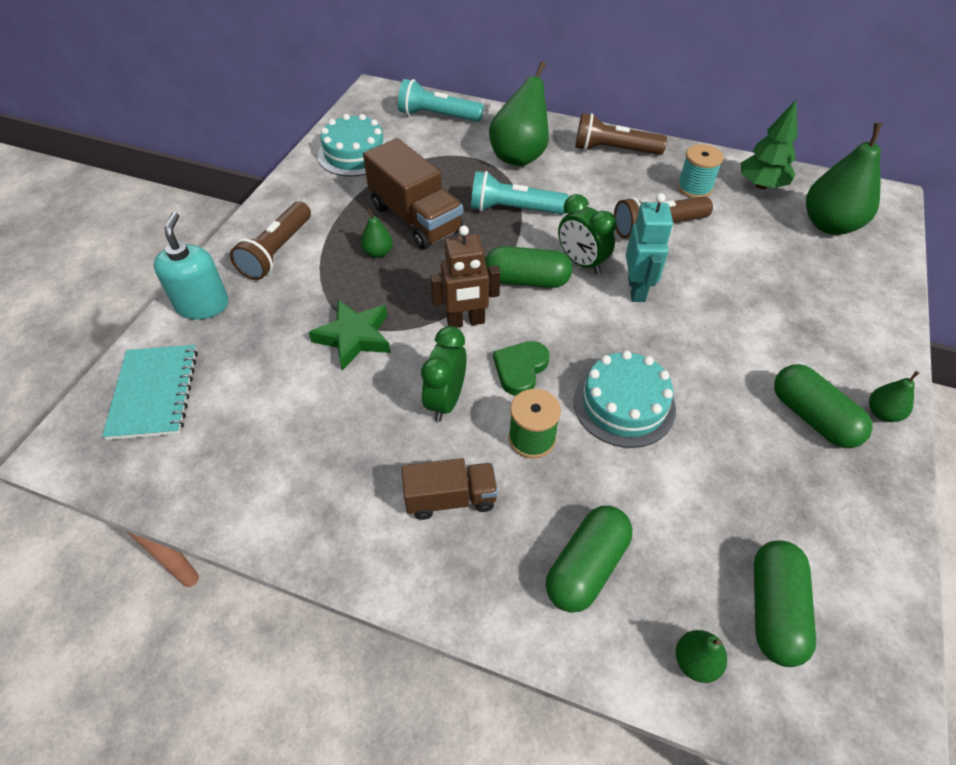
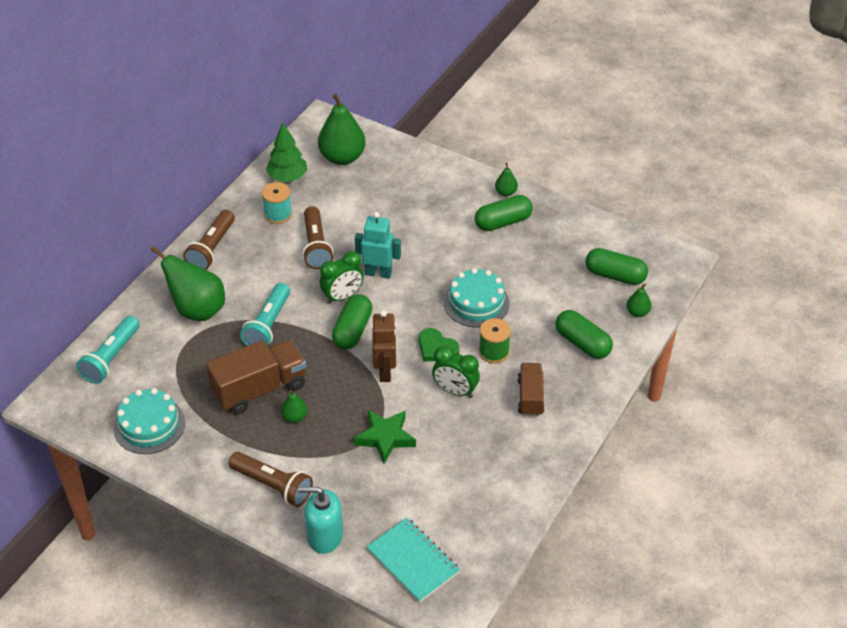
camera: 80 degrees left, 5 degrees down
turquoise notebook [102,345,198,440] -> turquoise notebook turned 45 degrees clockwise [366,518,460,603]

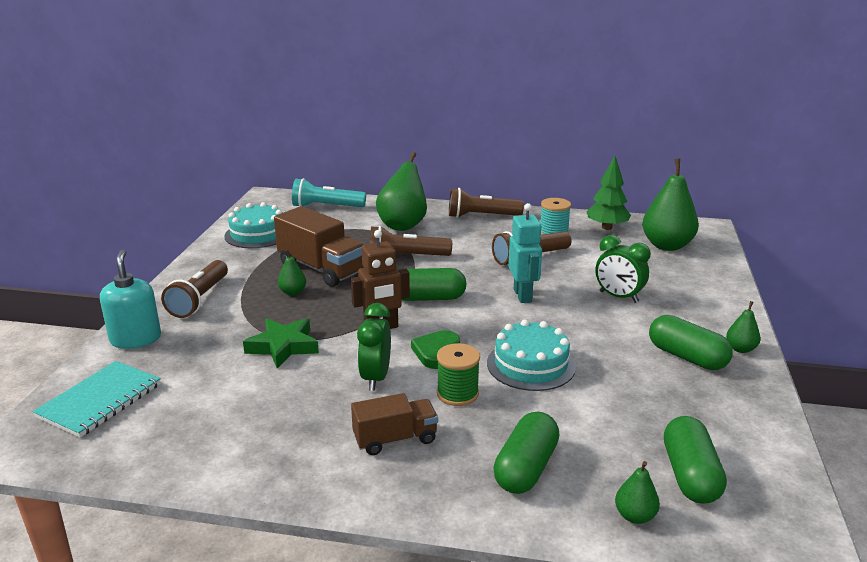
camera: 70 degrees right, 20 degrees down
turquoise flashlight [240,283,290,346] -> brown flashlight [370,226,452,256]
green clock [319,251,364,304] -> green clock moved to [595,235,651,303]

